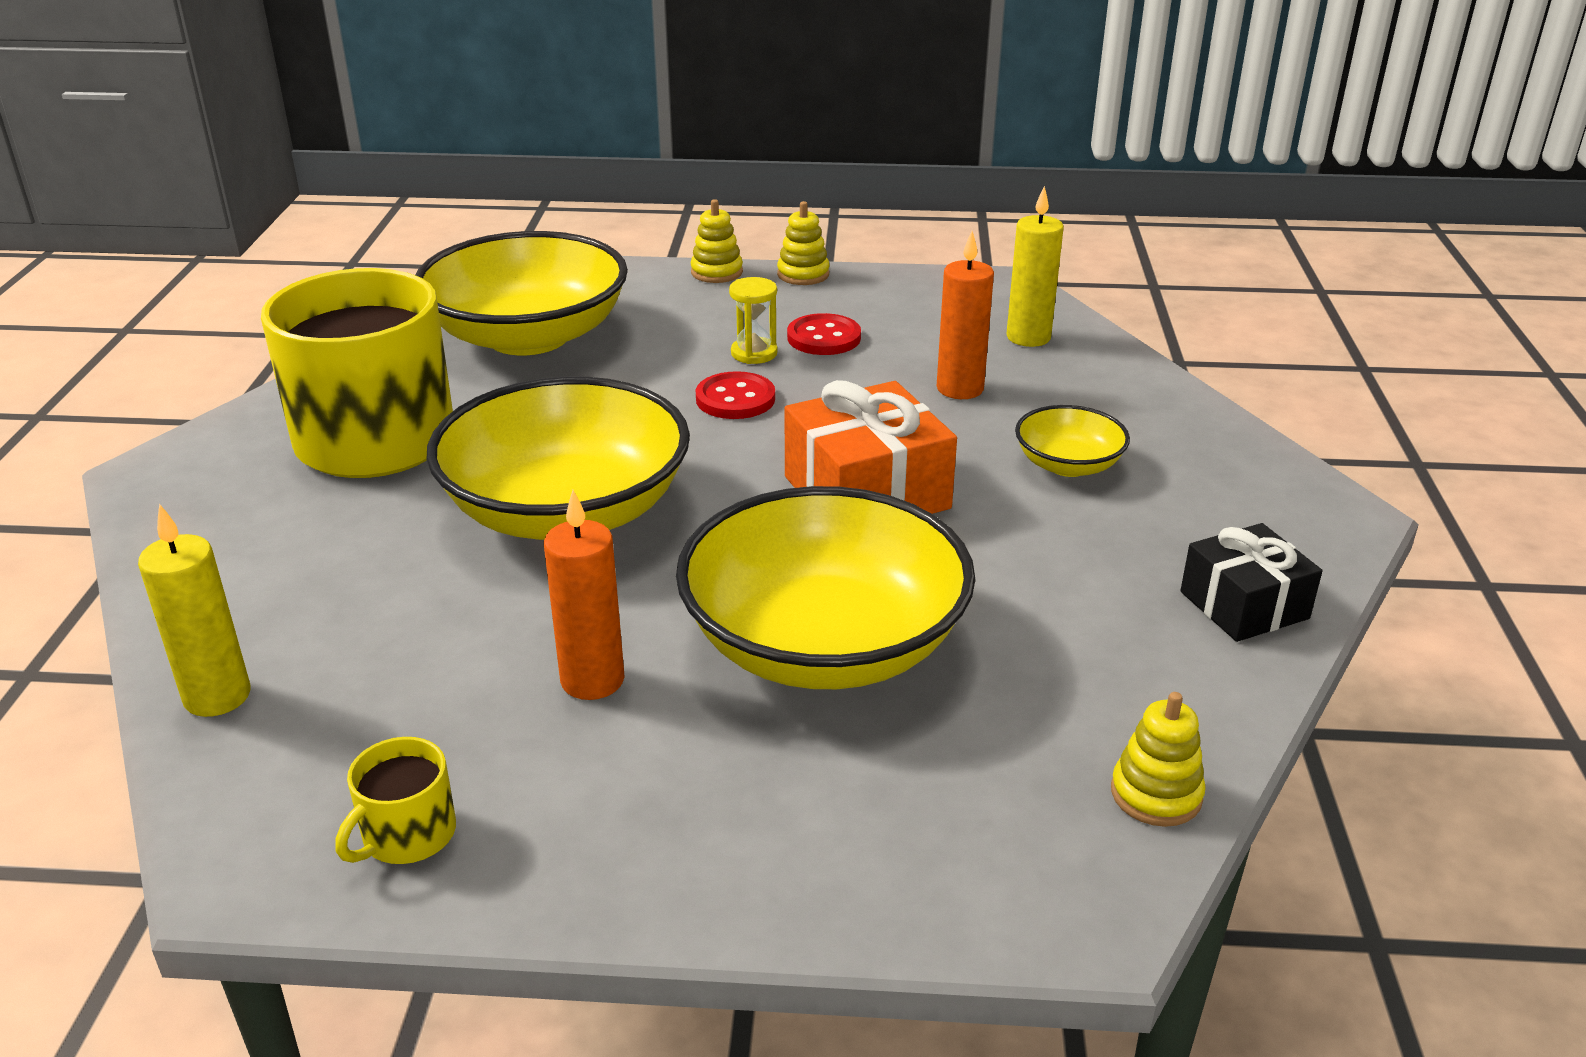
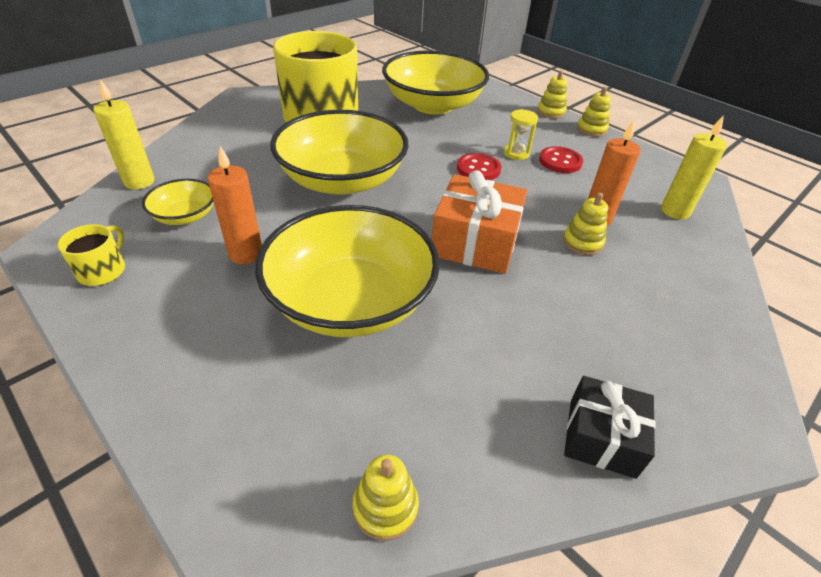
camera: 40 degrees right, 10 degrees up
yellow mug [335,737,456,864] -> yellow mug turned 120 degrees clockwise [58,224,125,286]
yellow bowl [1015,405,1130,477] -> yellow bowl moved to [142,179,214,225]
none -> yellow stacking toy [563,193,608,255]

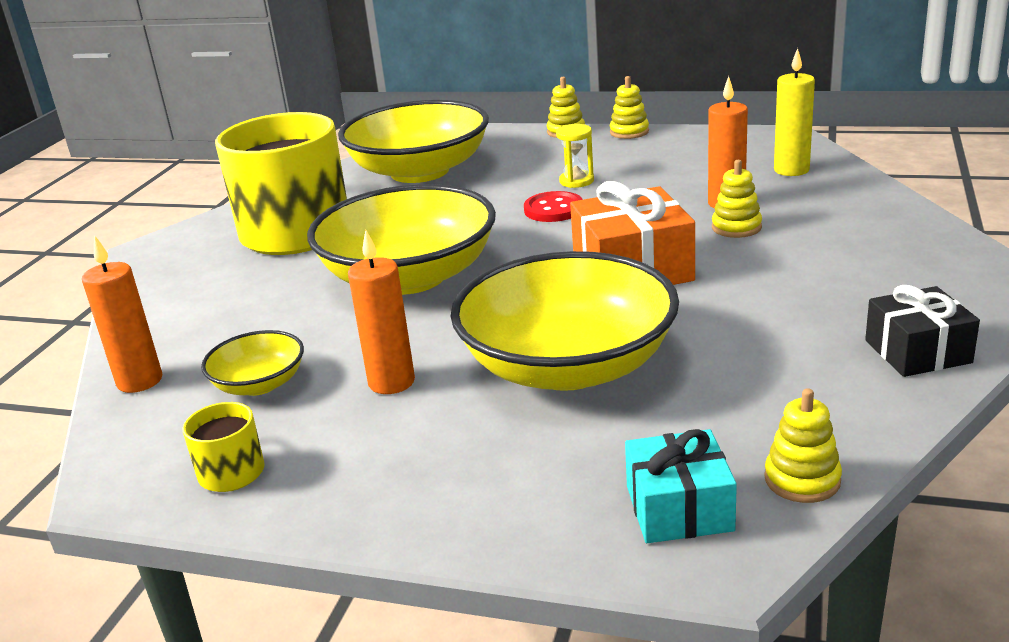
camera: 25 degrees left, 15 degrees down
yellow candle [93,79,154,189] -> orange candle [82,235,162,393]
red button [539,146,583,173] -> none
none -> turquoise gift [625,429,737,543]

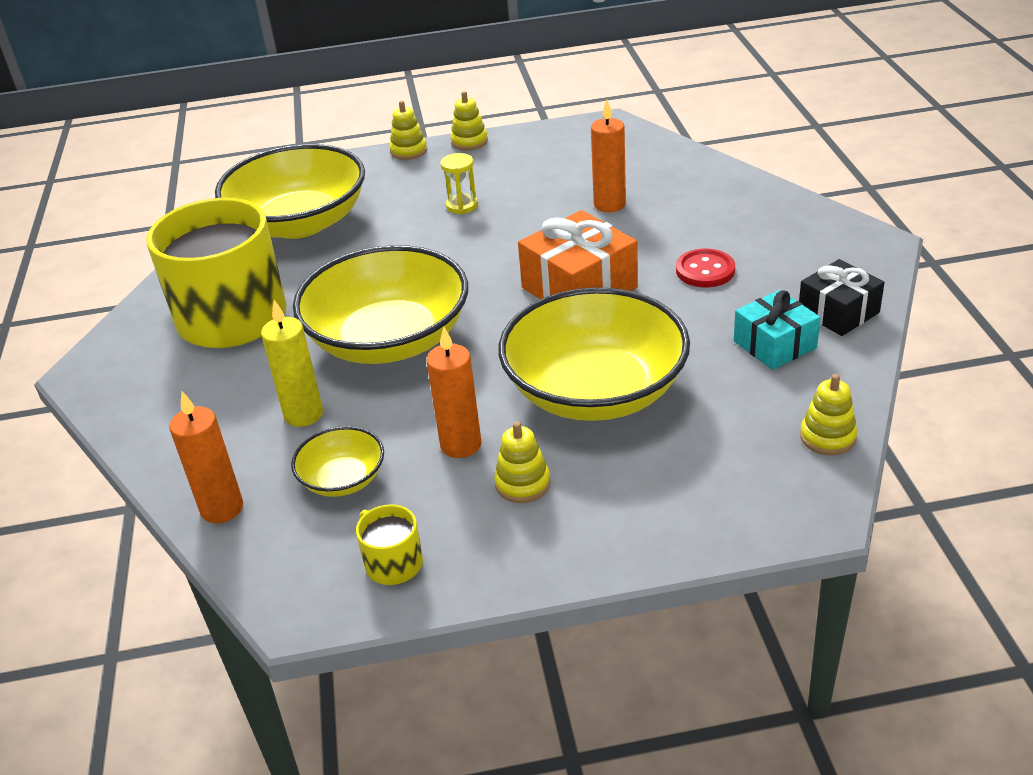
camera: 25 degrees left, 10 degrees up
red button [524,191,583,222] -> red button moved to [676,249,735,287]
turquoise gift [625,429,737,543] -> turquoise gift moved to [734,290,821,370]
yellow stacking toy [712,160,762,238] -> yellow stacking toy moved to [494,421,551,503]
yellow candle [774,48,815,176] -> yellow candle moved to [261,300,323,427]

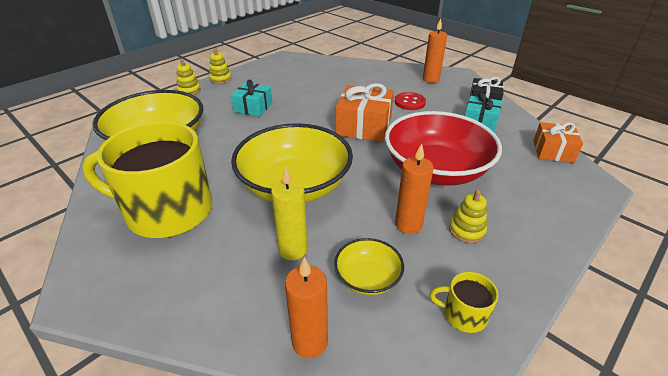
camera: 40 degrees left, 0 degrees up
yellow hourglass [440,153,478,214] -> turquoise gift [231,80,272,117]
yellow bowl [498,287,690,421] -> red bowl [385,111,502,185]
orange candle [591,99,626,212] -> orange candle moved to [423,18,447,83]
yellow stacking toy [800,374,858,455] -> orange gift [533,122,583,163]

